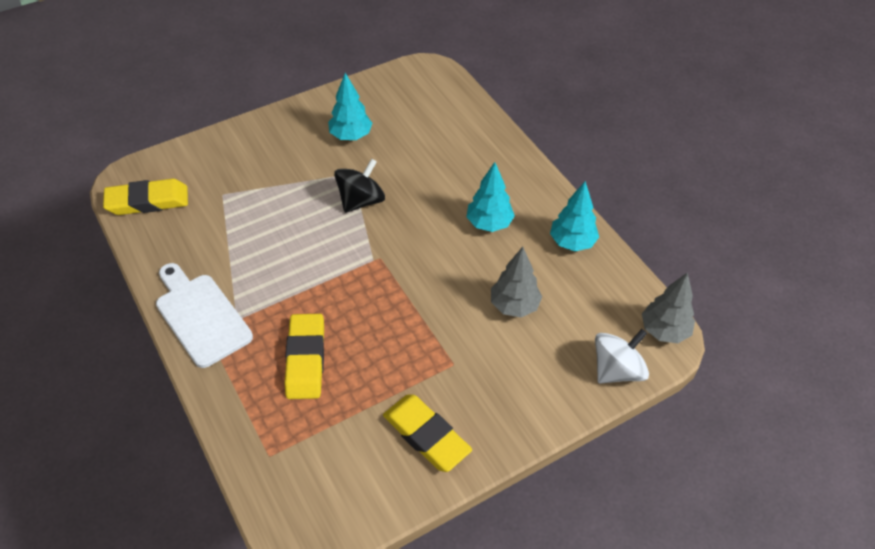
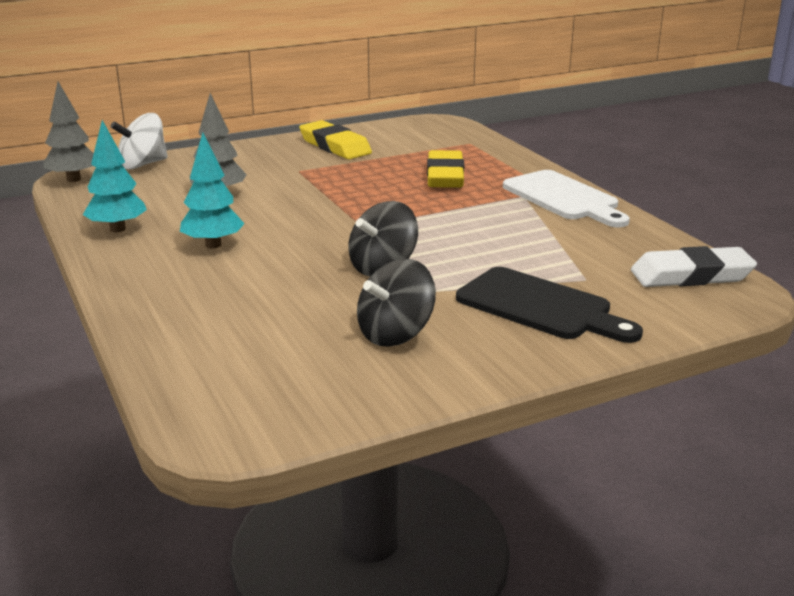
camera: 175 degrees left, 25 degrees down
yellow eraser [103,179,188,215] -> white eraser [631,246,757,287]
turquoise tree [328,73,372,140] -> black spinning top [357,259,436,347]
none -> black cutting board [456,267,643,343]

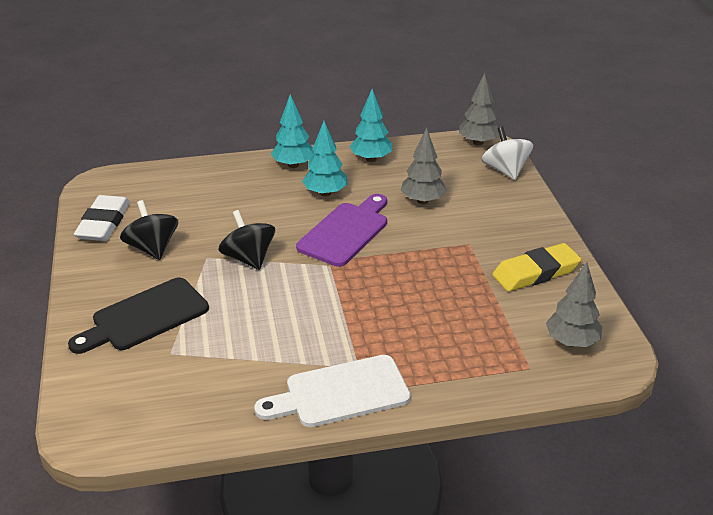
camera: 105 degrees right, 10 degrees up
yellow eraser [427,150,464,188] -> none
white eraser [631,246,757,287] -> white eraser moved to [74,195,130,241]
none -> turquoise tree [271,94,314,168]
none -> purple cutting board [296,194,387,267]
none -> grey tree [546,262,602,347]

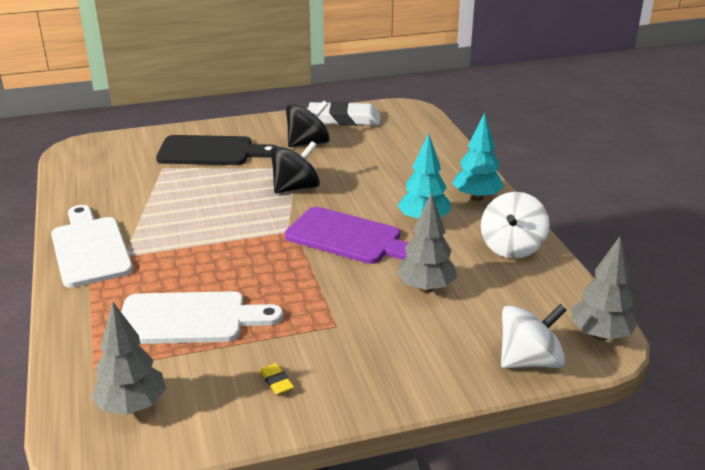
camera: 85 degrees right, 5 degrees down
black cutting board [68,277,209,354] -> black cutting board turned 135 degrees clockwise [156,135,277,165]
turquoise tree [350,89,392,162] -> white spinning top [481,192,550,259]
yellow eraser [492,243,581,291] -> yellow eraser [260,363,294,395], size x0.41
none -> white cutting board [121,291,283,344]

